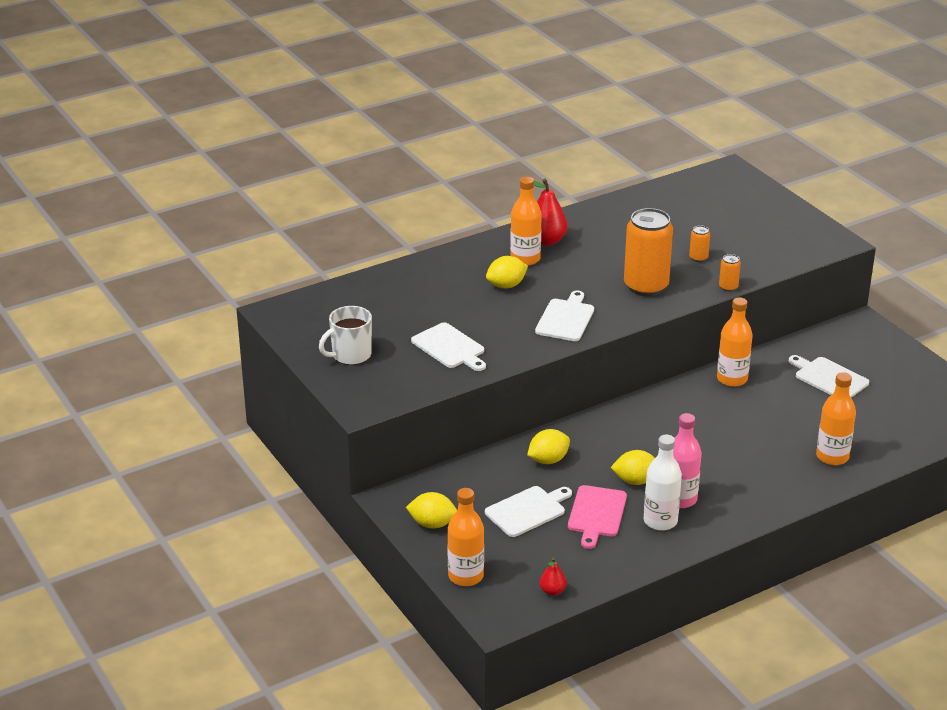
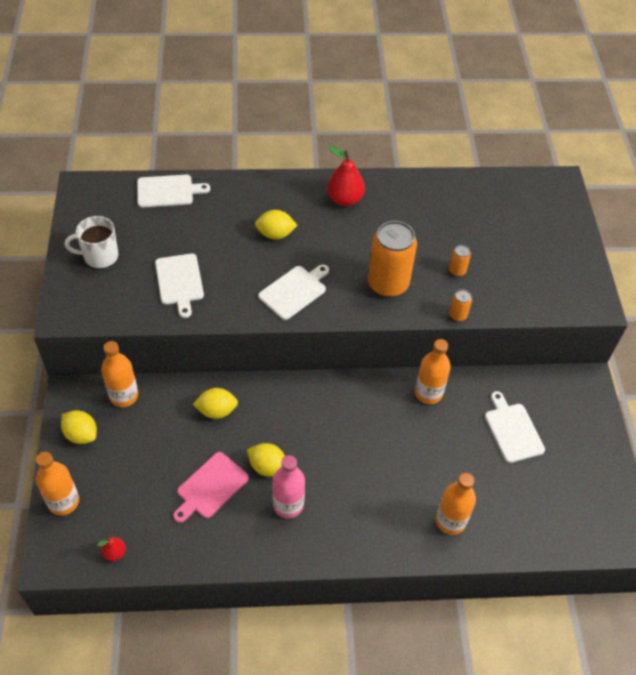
camera: 25 degrees right, 20 degrees up
white cutting board [485,486,572,537] -> white cutting board moved to [137,175,210,208]
orange bottle [510,177,542,266] -> orange bottle moved to [101,341,138,407]
white bottle [644,434,682,531] -> none

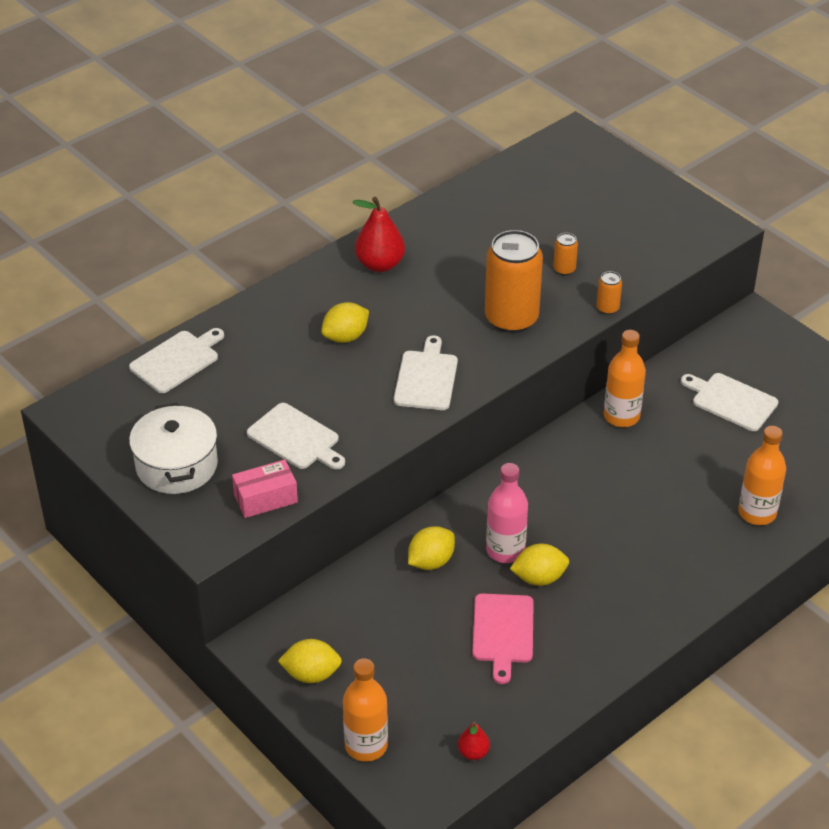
camera: 35 degrees left, 10 degrees down
white mug [65,216,118,269] -> white pot [129,403,218,494]
orange bottle [101,341,138,407] -> none
pink bottle [272,455,305,518] -> pink bottle moved to [486,463,528,563]
none -> pink box [232,459,298,518]

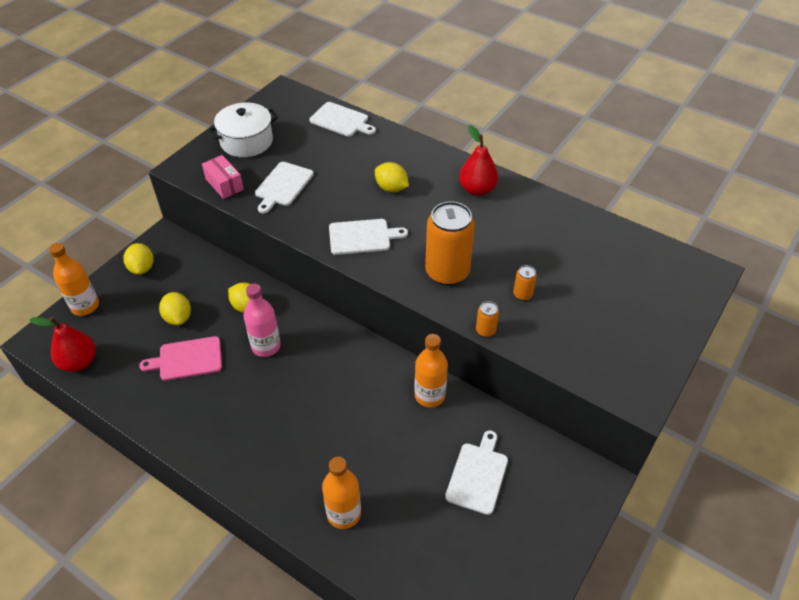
camera: 75 degrees right, 5 degrees up
red pear [458,721,490,760] -> red pear [30,317,96,372], size x1.87
yellow lemon [510,543,569,586] -> yellow lemon moved to [159,292,191,325]

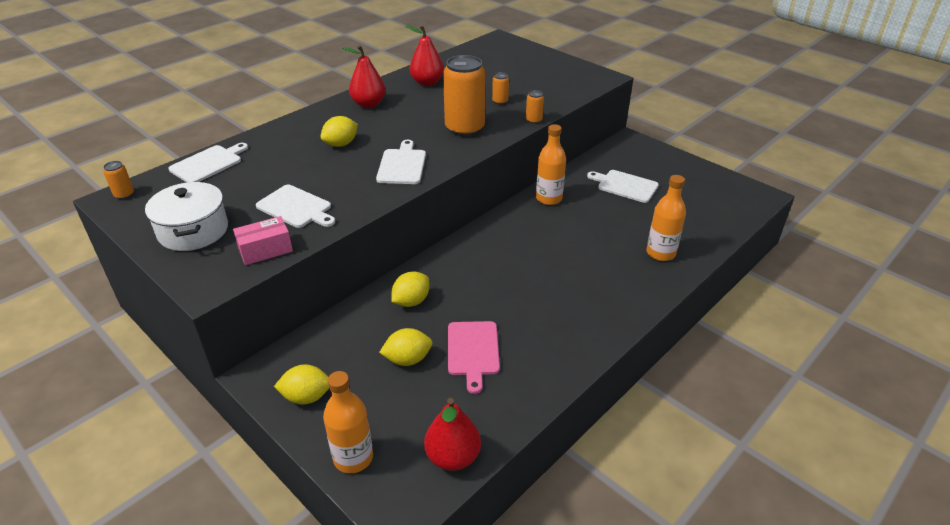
camera: 80 degrees left, 10 degrees down
pink bottle [243,284,281,357] -> none
none -> orange can [103,161,134,199]
none -> red pear [405,25,444,86]

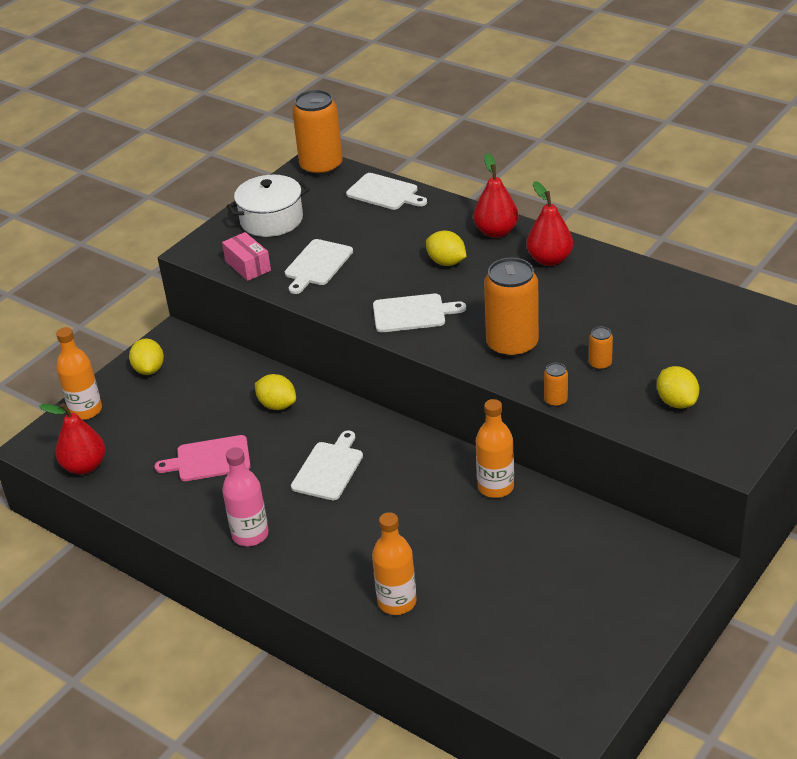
camera: 85 degrees right, 0 degrees up
orange can [103,161,134,199] -> orange can [292,90,343,176], size x2.33
yellow lemon [379,328,432,366] -> yellow lemon moved to [657,366,699,408]
red pear [405,25,444,86] -> red pear moved to [473,153,518,238]
white cutting board [587,170,659,203] -> white cutting board moved to [291,430,363,500]
none -> pink bottle [222,447,269,546]

